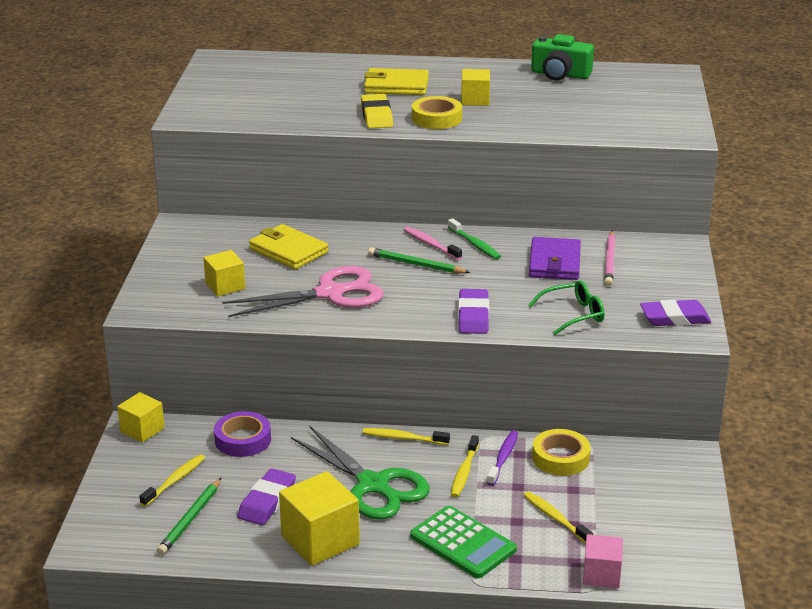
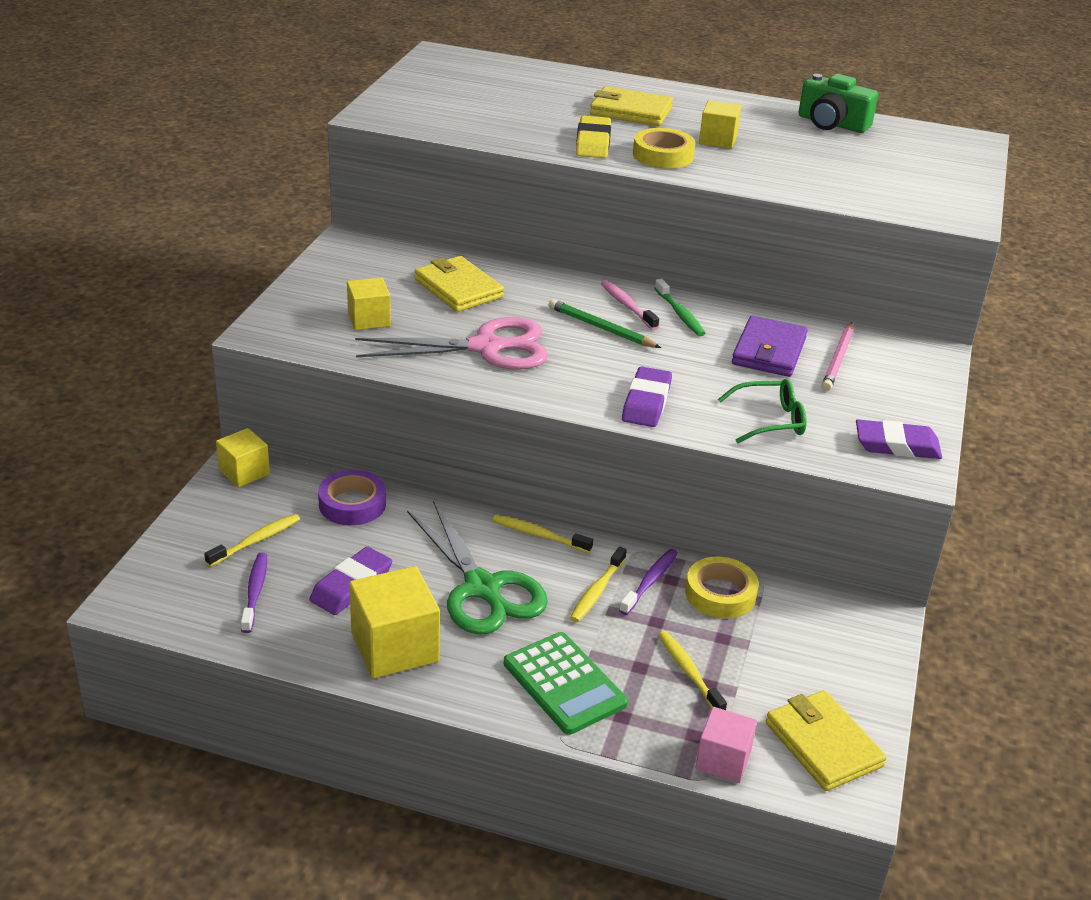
camera: 10 degrees right, 5 degrees up
green pencil [157,478,221,555] -> purple toothbrush [241,552,267,633]
none -> yellow wallet [766,690,887,791]

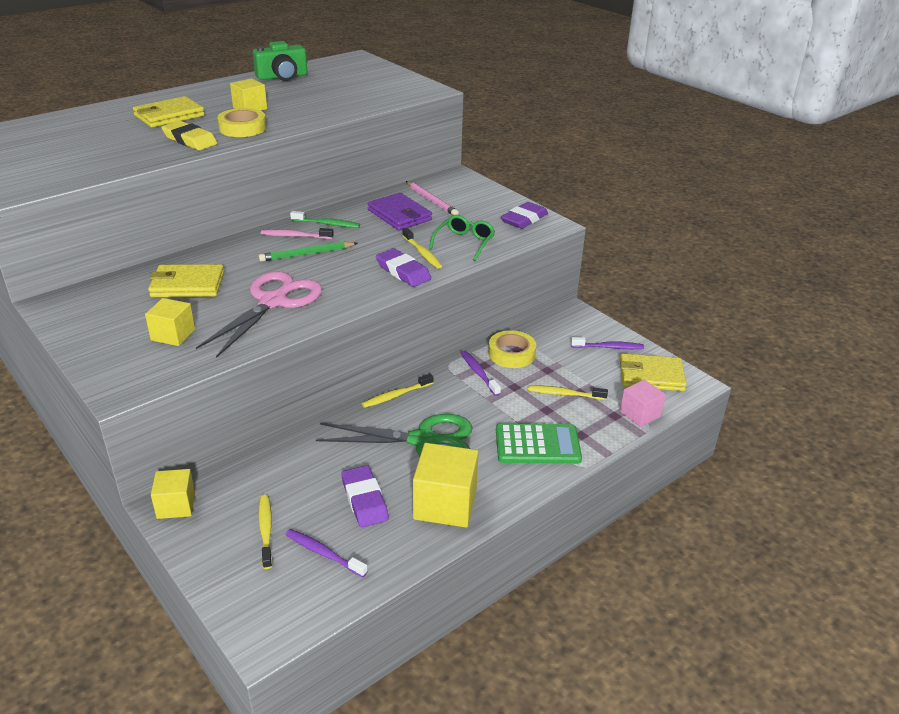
camera: 55 degrees left, 0 degrees up
purple tape [318,470,386,525] -> none
yellow toothbrush [570,547,627,622] -> yellow toothbrush moved to [402,228,442,269]
none -> purple toothbrush [571,337,644,349]

